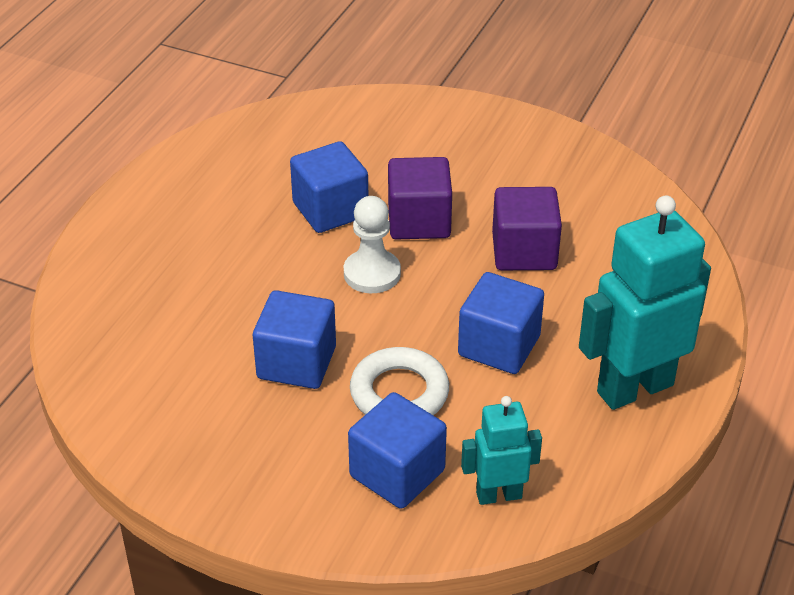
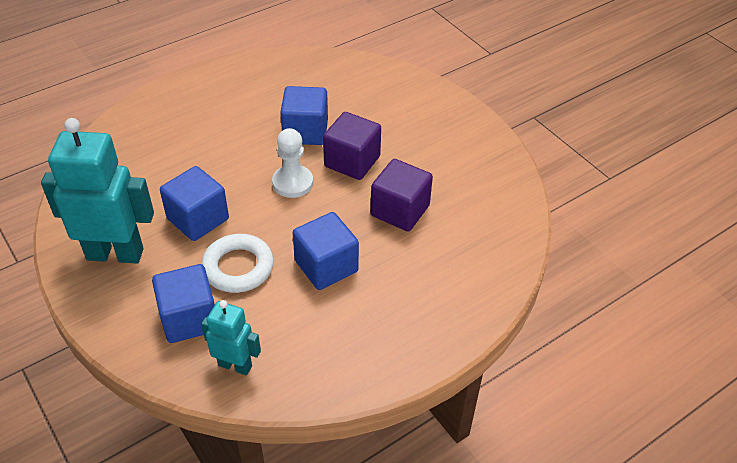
camera: 30 degrees right, 5 degrees up
turquoise robot [579,196,711,410] -> turquoise robot moved to [41,118,154,263]

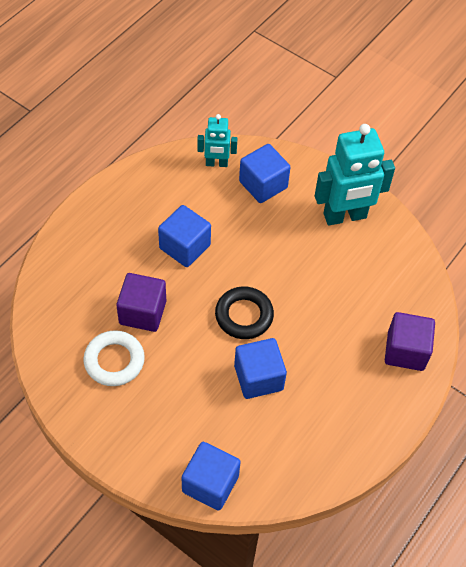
camera: 160 degrees right, 10 degrees up
blue cube [160,166,229,241] -> blue cube moved to [182,442,241,511]
white ring [202,234,274,293] -> white ring moved to [83,330,145,386]
white pawn [272,128,313,198] -> black ring [215,286,274,339]
purple cube [323,112,381,180] -> purple cube moved to [385,312,435,371]

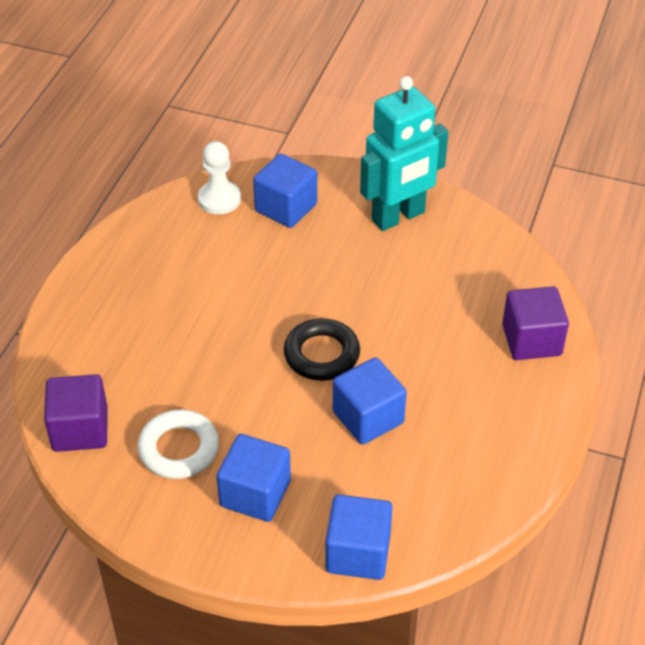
camera: 15 degrees left, 10 degrees down
purple cube [116,273,166,332] -> purple cube moved to [44,374,108,452]
blue cube [158,205,211,267] -> blue cube moved to [216,434,291,522]
turquoise robot [197,114,237,167] -> white pawn [198,141,241,214]

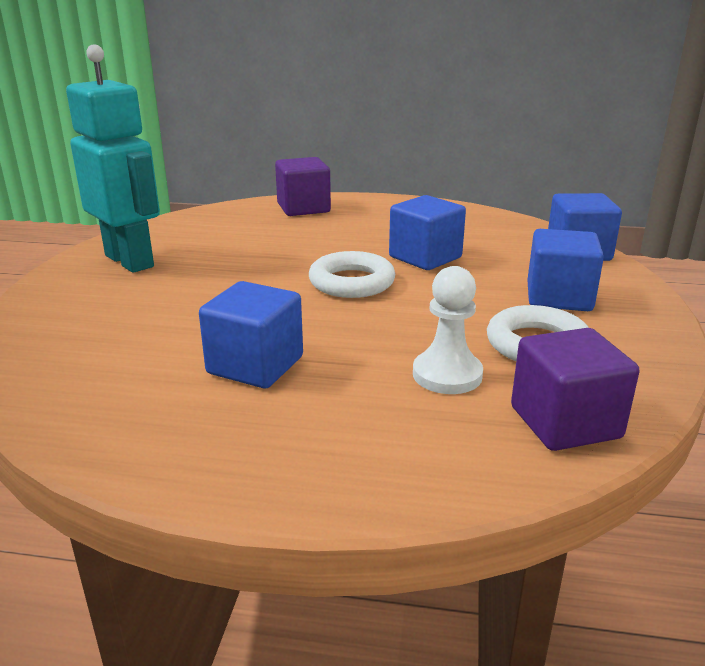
camera: 100 degrees left, 20 degrees down
white pawn [198,141,241,214] -> white pawn moved to [413,266,483,394]
blue cube [253,153,317,228] -> blue cube moved to [199,281,303,388]
black ring [284,318,360,381] -> white ring [309,251,395,298]

